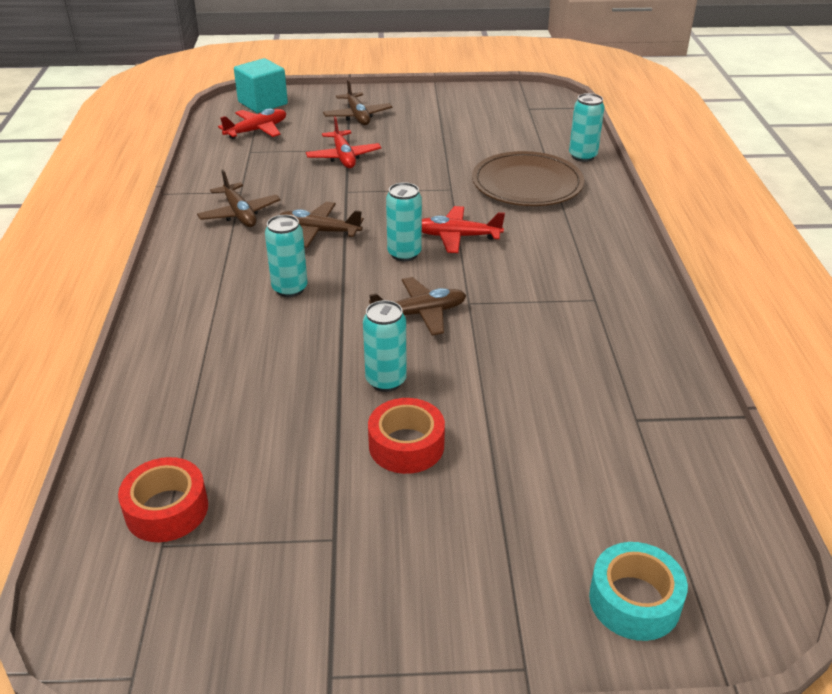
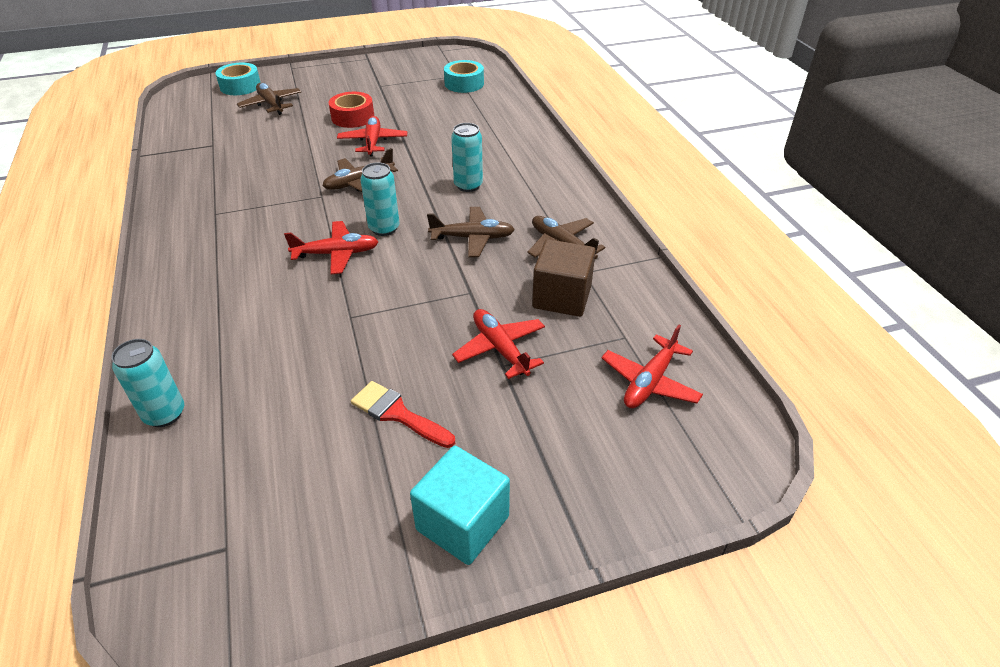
camera: 165 degrees right, 5 degrees up
red tape [118,457,208,542] -> turquoise tape [444,60,484,93]
turquoise cube [234,58,288,113] -> turquoise cube moved to [410,446,510,565]
brown plane [323,79,392,125] -> brown plane moved to [237,83,301,115]
turquoise can [363,300,407,392] -> red plane [337,116,407,157]
brown plate [472,151,584,206] -> none
none -> red brush [351,381,455,448]
none -> brown cube [532,239,596,317]

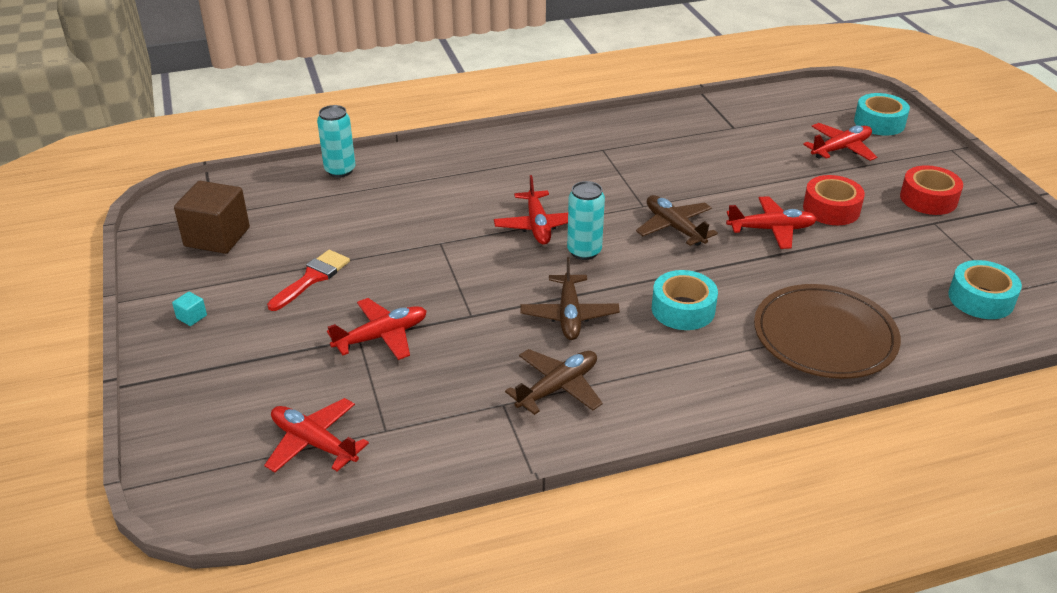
camera: 90 degrees right, 5 degrees down
brown plane [237,83,301,115] -> red plane [803,123,877,161]
turquoise cube [410,446,510,565] -> turquoise cube [172,292,207,326], size x0.40
turquoise can [451,123,483,192] -> turquoise tape [652,270,718,330]
brown cube [532,239,596,317] -> brown cube moved to [174,181,250,254]
none -> brown plate [754,284,901,379]
none -> red tape [900,165,963,215]

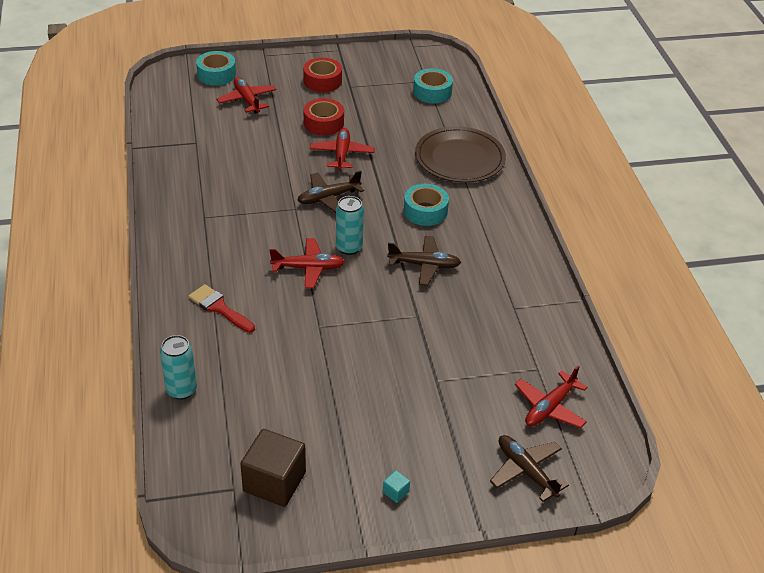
camera: 85 degrees left, 5 degrees up
red brush [267,250,350,311] -> red brush moved to [189,284,255,333]
red plane [327,298,427,360] -> none
brown plane [505,349,603,415] -> brown plane moved to [490,435,569,502]

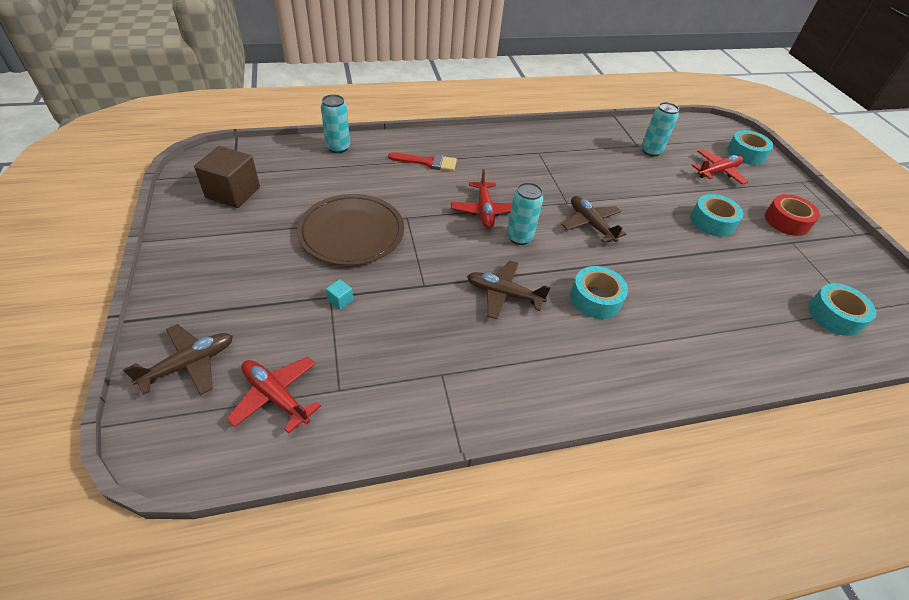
camera: 85 degrees right, 5 degrees up
red brush [189,284,255,333] -> red brush turned 60 degrees clockwise [388,152,457,171]
red tape [304,98,344,135] -> turquoise tape [690,194,743,237]
red plane [310,128,375,170] -> none
turquoise cube [383,470,410,503] -> turquoise cube moved to [326,279,353,310]
brown plane [387,236,461,285] -> brown plane turned 105 degrees clockwise [467,260,551,319]
brown plate [415,126,506,183] -> brown plate moved to [297,194,404,265]
none -> turquoise can [641,102,679,157]

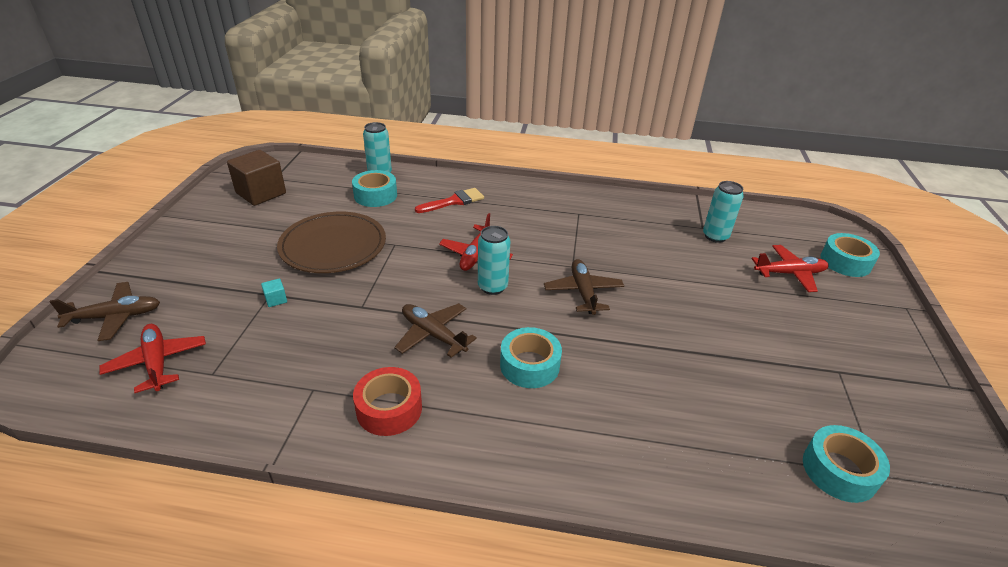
camera: 25 degrees right, 10 degrees down
red brush [388,152,457,171] -> red brush turned 60 degrees counterclockwise [415,188,484,213]
turquoise tape [690,194,743,237] -> turquoise tape moved to [352,170,397,207]
red tape [765,194,820,236] -> red tape moved to [353,367,422,436]

